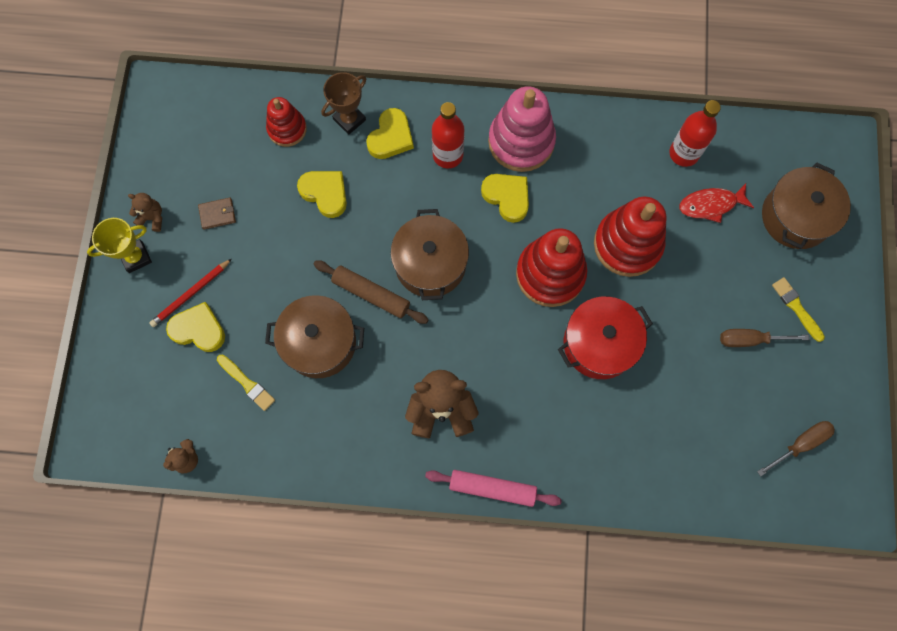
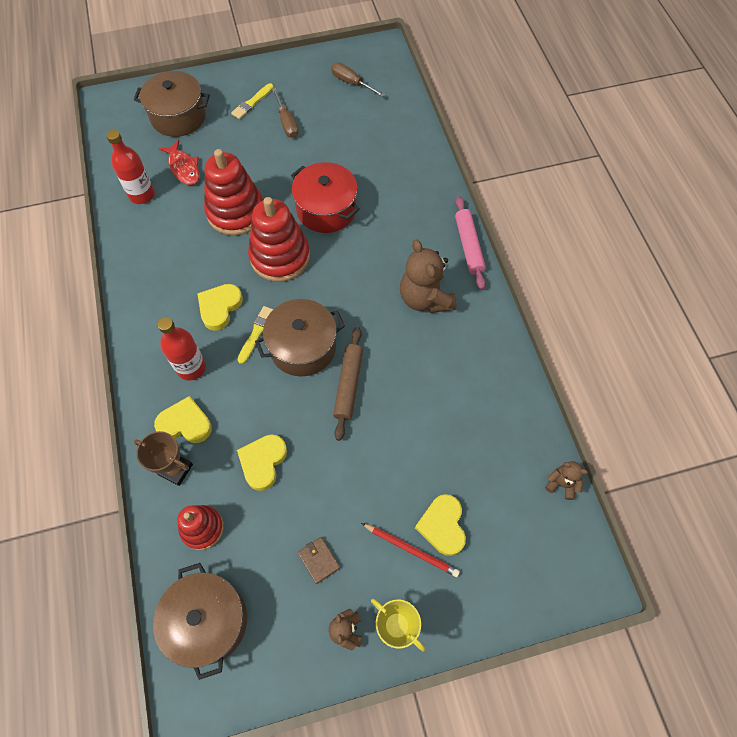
camera: 110 degrees left, 10 degrees down
yellow brush [217,355,275,411] -> yellow brush moved to [238,306,274,364]
brown pot [265,295,364,378] -> brown pot moved to [153,563,247,680]
pink stacking toy [488,86,556,172] -> none

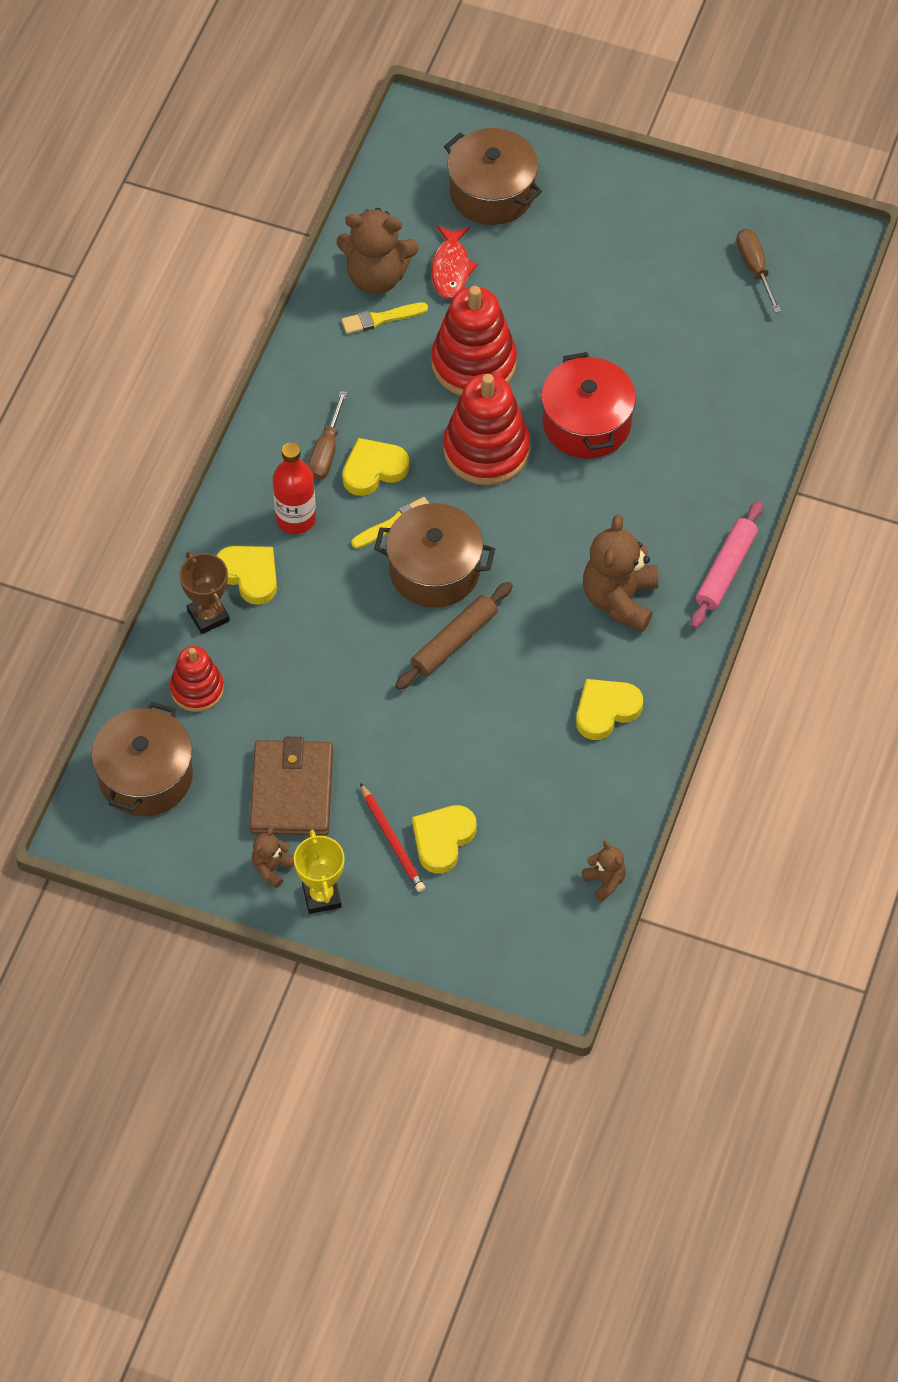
camera: 35 degrees right, 5 degrees down
red bottle [106,130,155,204] -> brown teddy bear [337,208,419,294]
yellow brush [231,83,274,119] -> yellow brush moved to [341,302,428,334]
yellow heart [237,434,287,491] -> yellow heart moved to [576,679,643,740]
brown screwdriver [272,88,298,138] -> brown screwdriver moved to [308,391,347,480]
brown wallet [298,537,340,584] -> brown wallet [249,736,333,836], size x2.22

